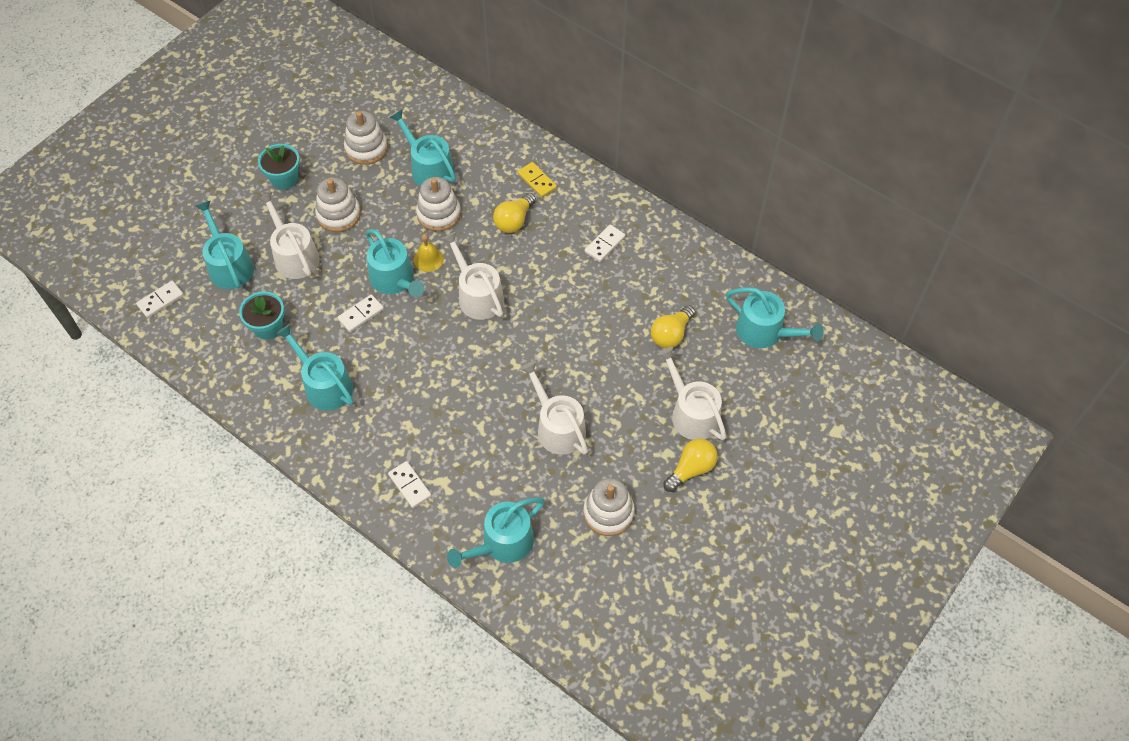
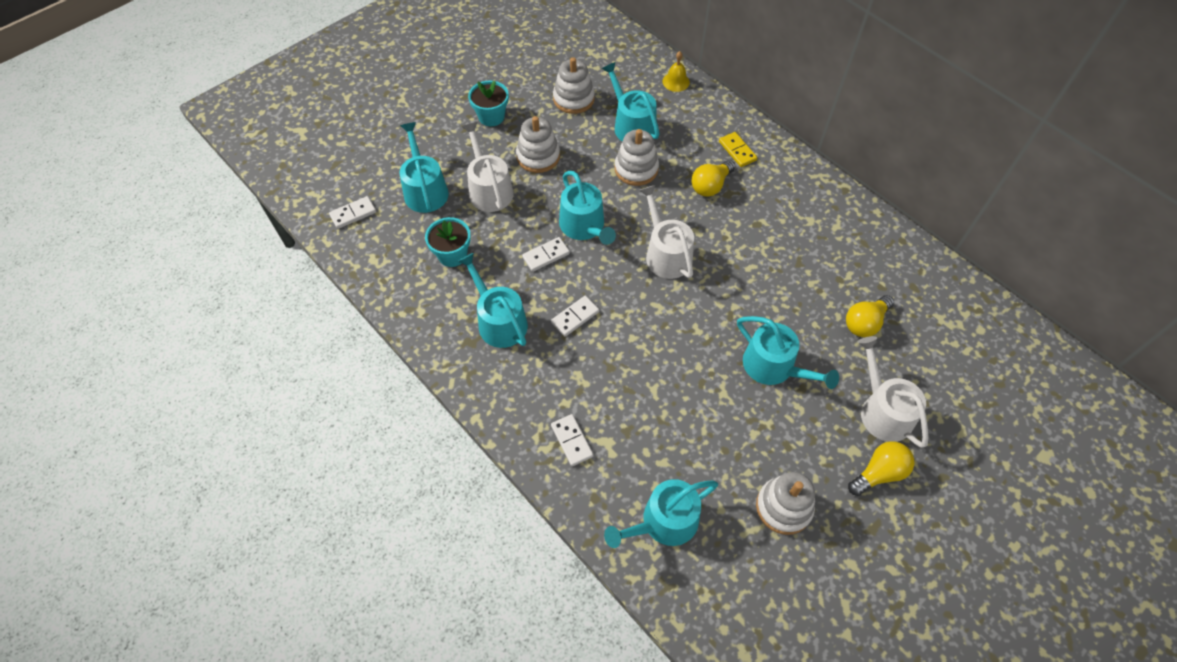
camera: 10 degrees right, 0 degrees up
yellow bell [414,234,444,272] -> yellow bell moved to [662,51,690,92]
white watering can [520,361,588,455] -> none
white domino [585,225,625,262] -> white domino moved to [551,296,599,337]
turquoise watering can [726,287,824,348] -> turquoise watering can moved to [737,316,839,389]

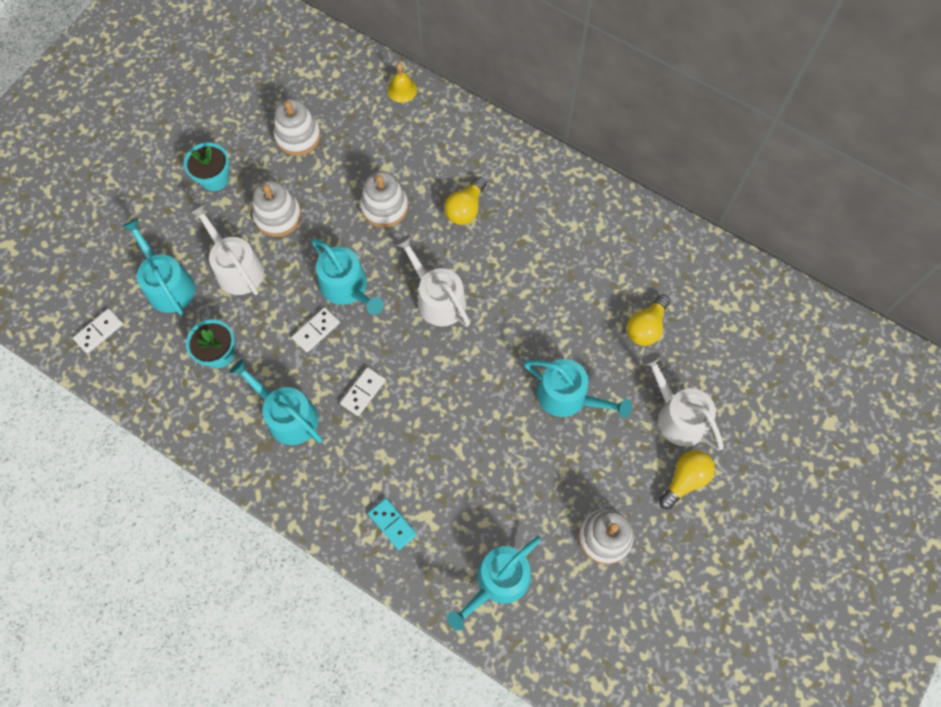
camera: 15 degrees left, 10 degrees up
white domino [551,414,594,466] -> turquoise domino [368,498,417,550]
turquoise watering can [601,62,660,142] -> none
yellow domino [719,132,757,167] -> none

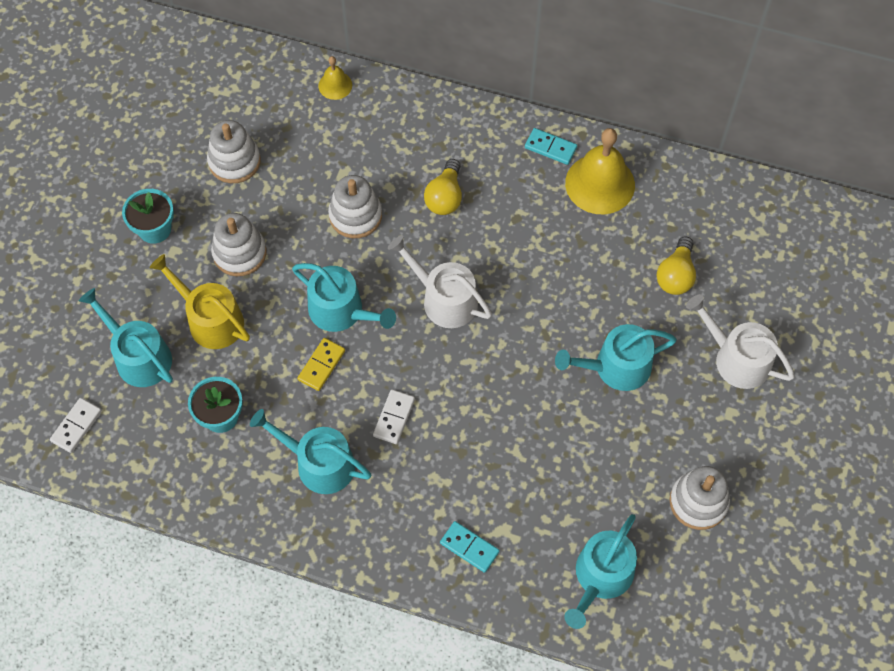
camera: 15 degrees left, 5 degrees down
white watering can [189,203,264,295] -> yellow watering can [150,254,250,349]
white domino [292,307,340,353] -> yellow domino [297,338,345,391]
turquoise watering can [524,359,632,418] -> turquoise watering can turned 150 degrees clockwise [555,324,677,391]
yellow light bulb [659,450,715,509] -> none
none -> turquoise domino [525,128,577,165]
none -> yellow bell [565,128,635,214]

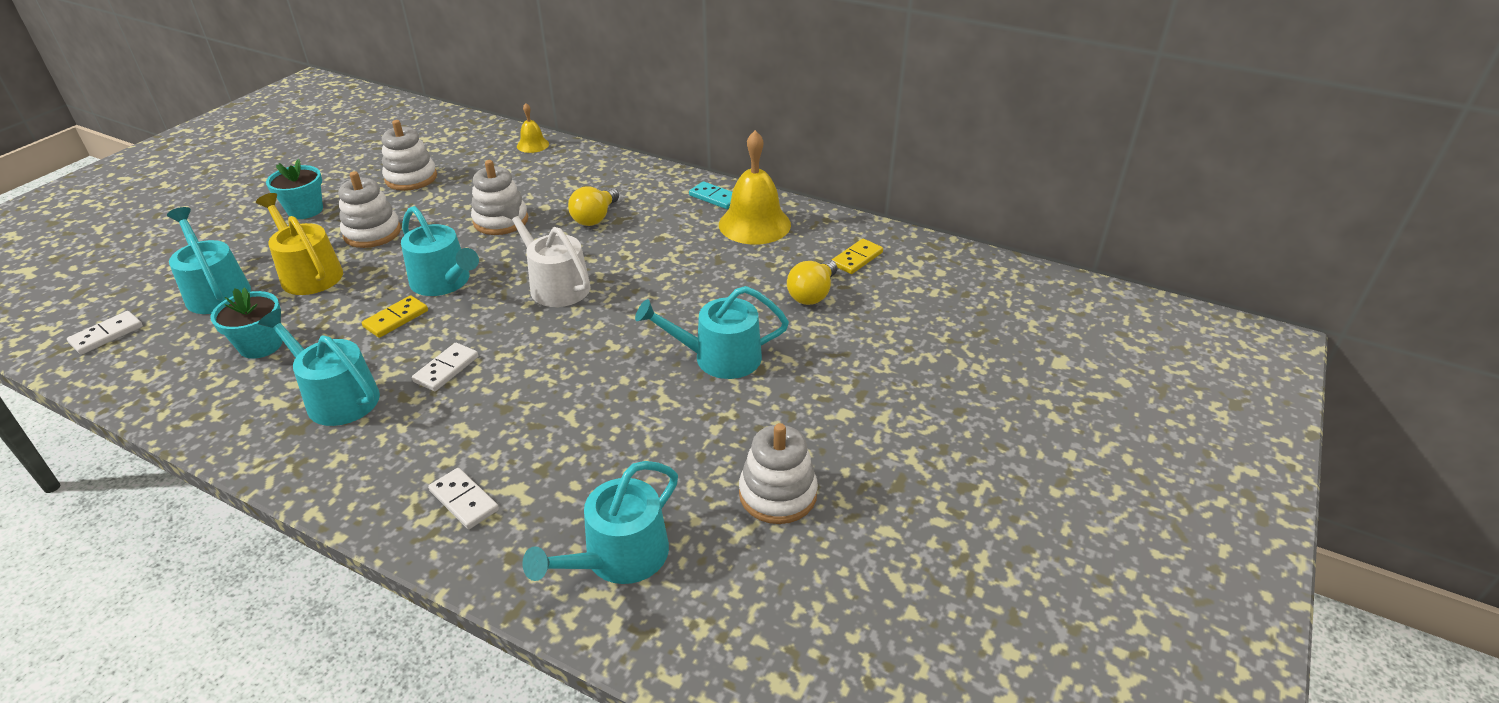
camera: 10 degrees right, 25 degrees down
turquoise domino [440,521,500,573] -> white domino [428,468,499,529]
white watering can [686,294,795,389] -> none
none -> yellow domino [832,239,883,274]

